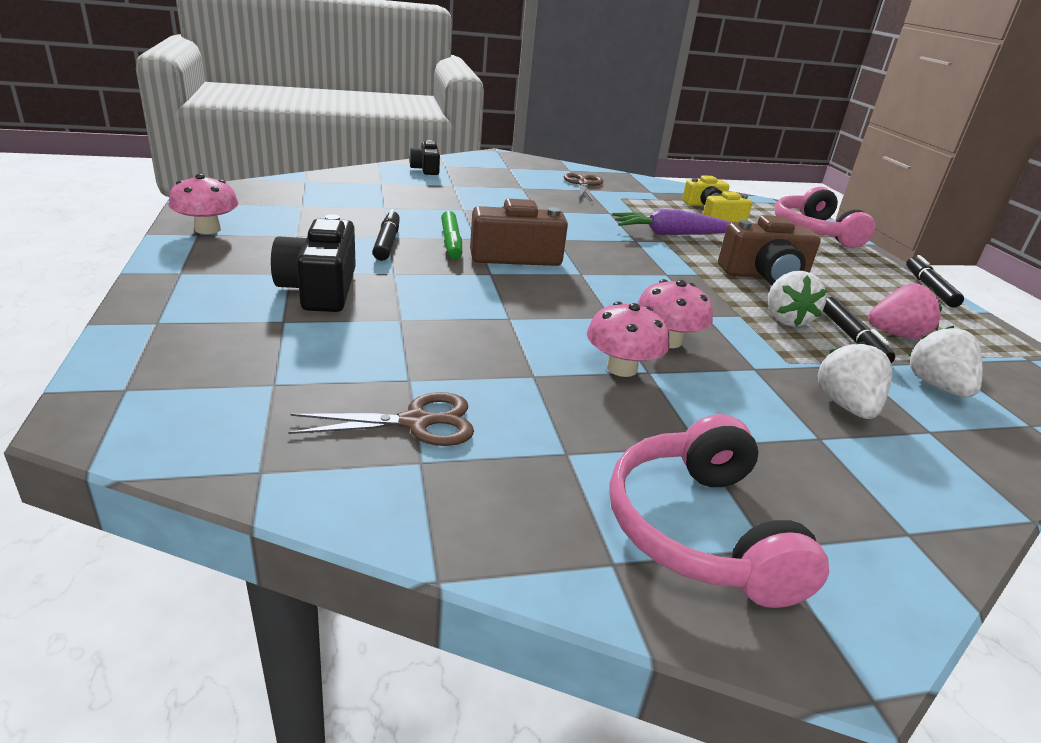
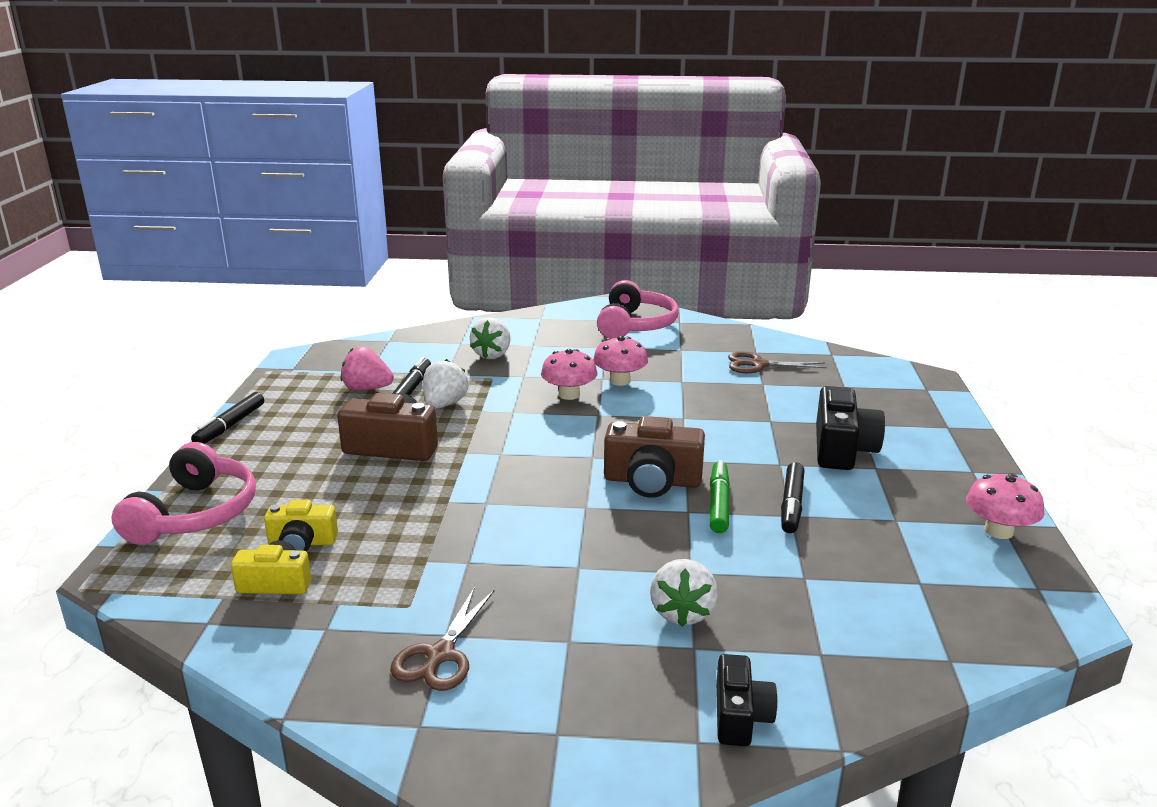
camera: 160 degrees left, 5 degrees down
purple carrot [612,209,731,235] -> none
white strawberry [908,326,983,397] -> white strawberry moved to [650,559,718,627]

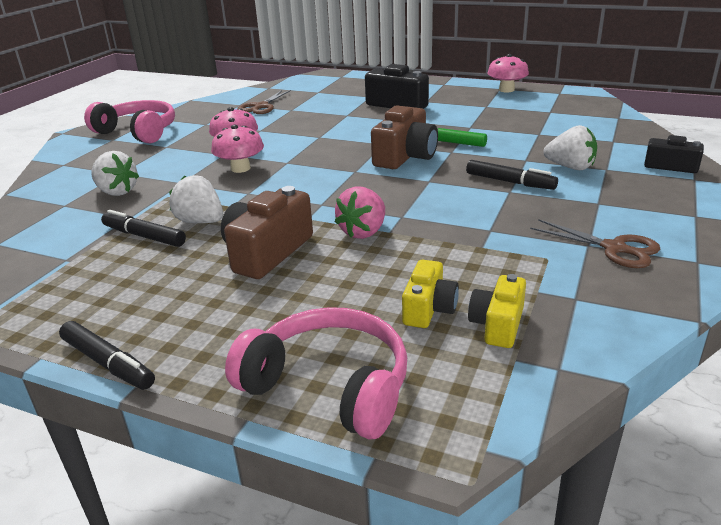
camera: 70 degrees left, 5 degrees up
pink strawberry [341,347,394,390] -> pink strawberry moved to [335,186,385,239]
black marker [781,462,804,533] -> black marker moved to [466,160,558,190]

